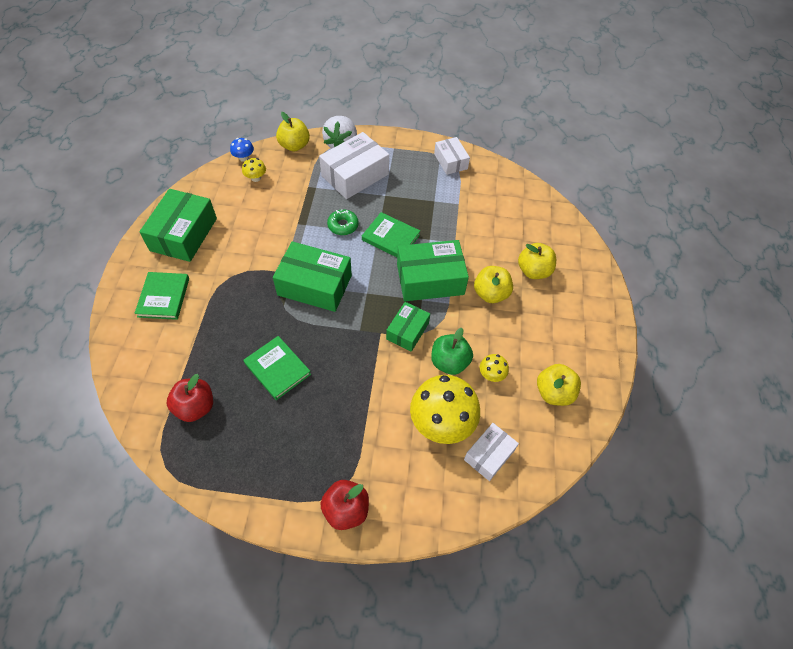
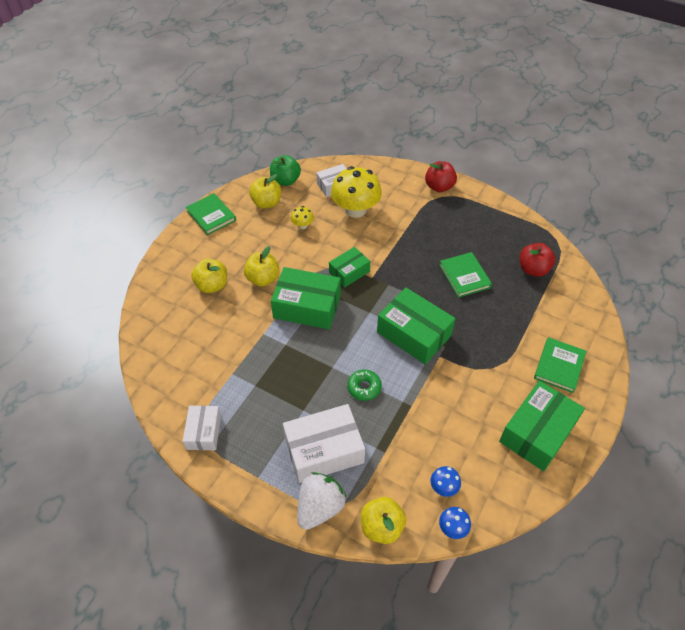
camera: 155 degrees left, 5 degrees down
yellow mushroom [242,158,266,182] -> blue mushroom [431,466,461,497]
green book [362,212,420,257] -> green book moved to [186,193,236,235]
green apple [431,328,473,375] -> green apple moved to [270,155,301,186]

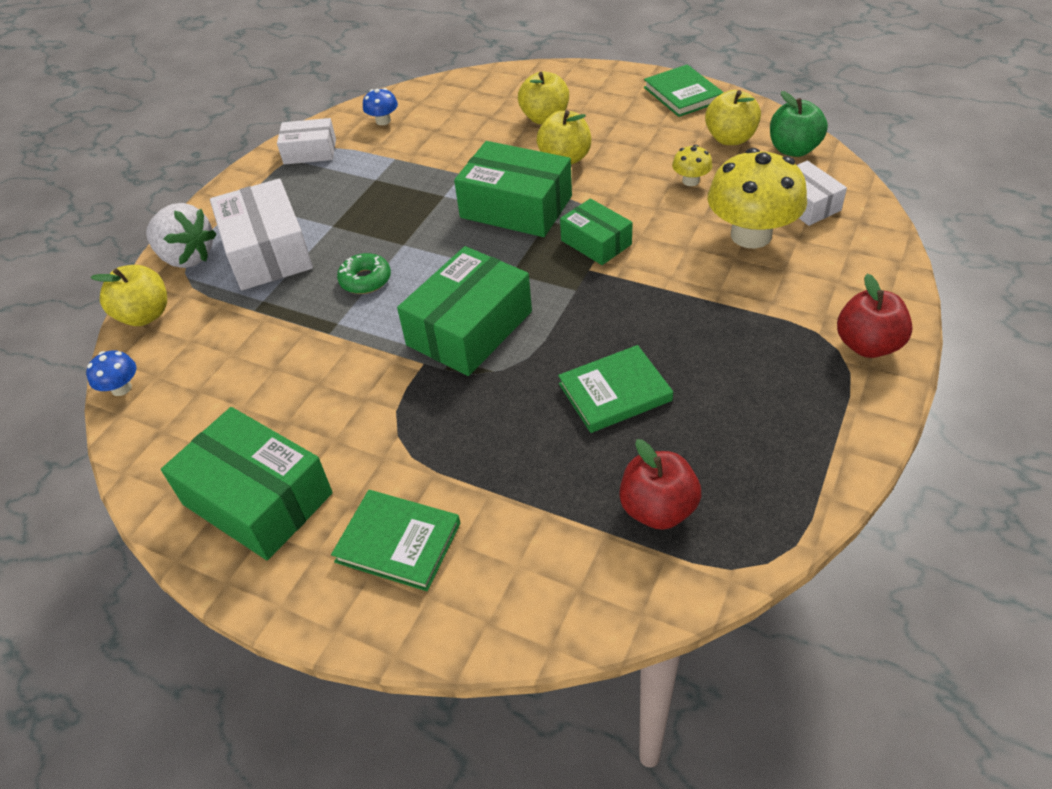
camera: 90 degrees right, 5 degrees down
green book [186,193,236,235] -> green book turned 75 degrees counterclockwise [644,65,724,117]
green box [271,267,341,330] -> green box turned 75 degrees counterclockwise [454,141,572,237]
blue mushroom [431,466,461,497] -> blue mushroom moved to [363,88,398,125]

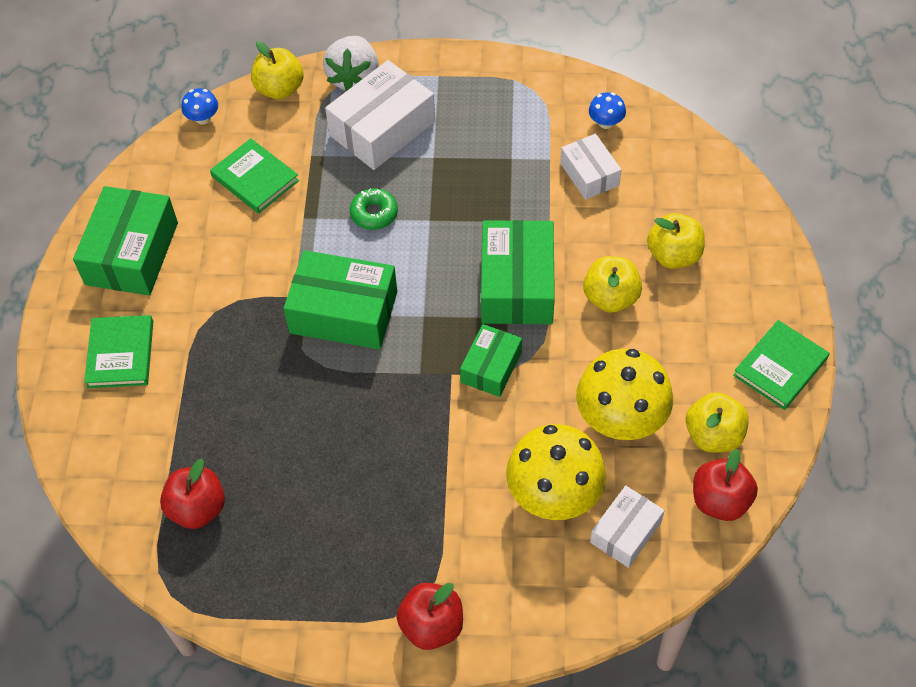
camera: 65 degrees right, 10 degrees up
white box [277,118,336,164] -> white box moved to [560,134,621,200]
green book [558,345,673,433] -> green book moved to [210,138,299,214]
yellow mushroom [672,145,712,186] -> yellow mushroom [576,349,673,440], size x2.23
green apple [770,91,828,157] -> red apple [693,449,758,521]

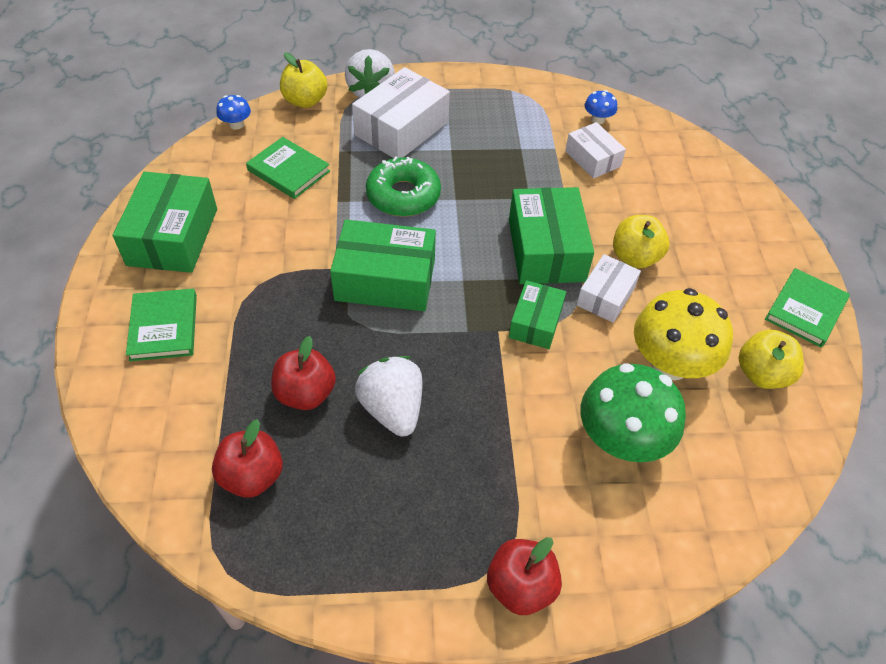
camera: 10 degrees left, 5 degrees down
green donut [350,188,398,230] -> green donut [366,157,441,217], size x1.66
yellow mushroom [506,424,606,520] -> green mushroom [580,363,686,462]
white box [590,486,665,568] -> white box moved to [577,254,641,323]
yellow apple [647,213,705,269] -> none
red apple [693,449,758,521] -> red apple moved to [271,336,336,410]
none -> white strawberry [355,356,423,437]

